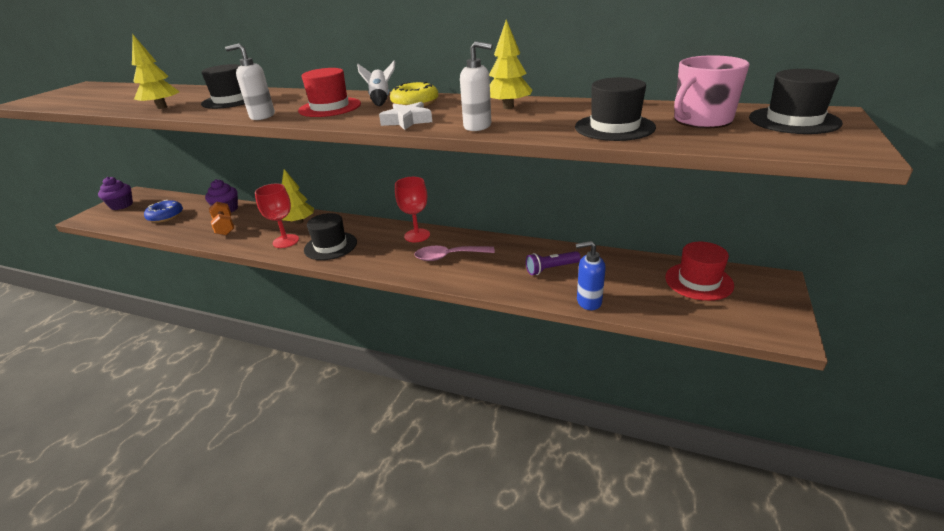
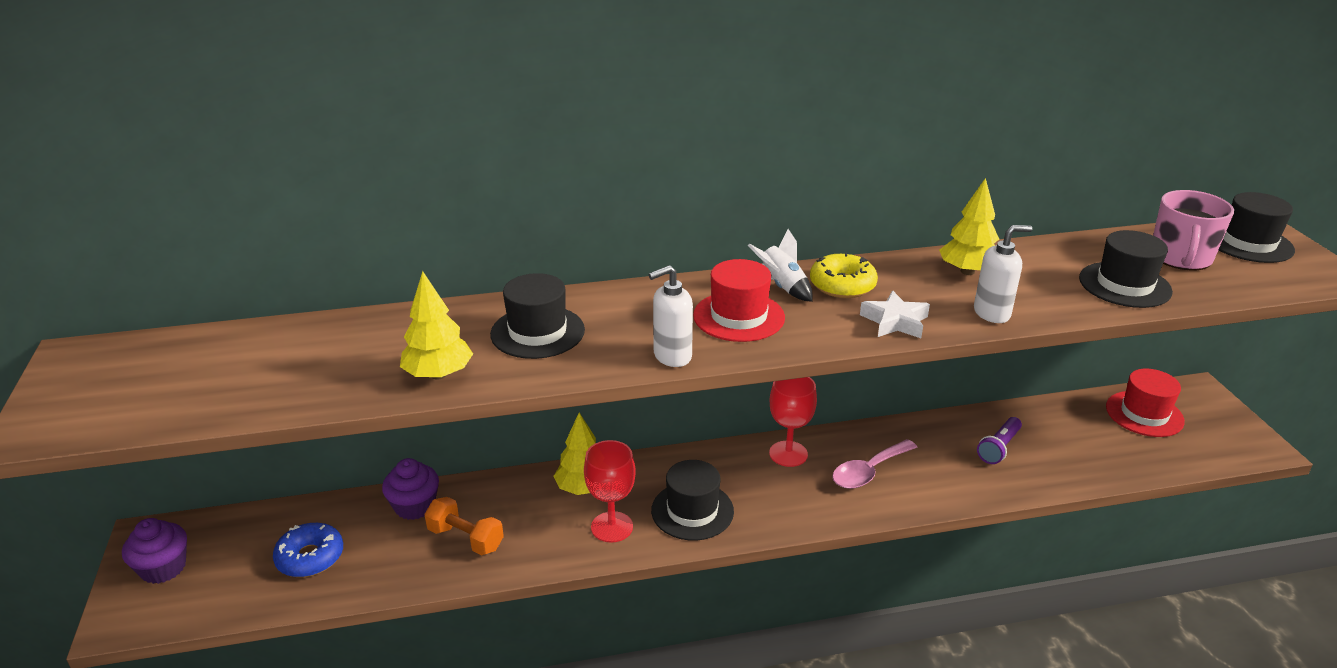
camera: 35 degrees left, 0 degrees up
blue soap dispenser [576,241,606,310] -> none

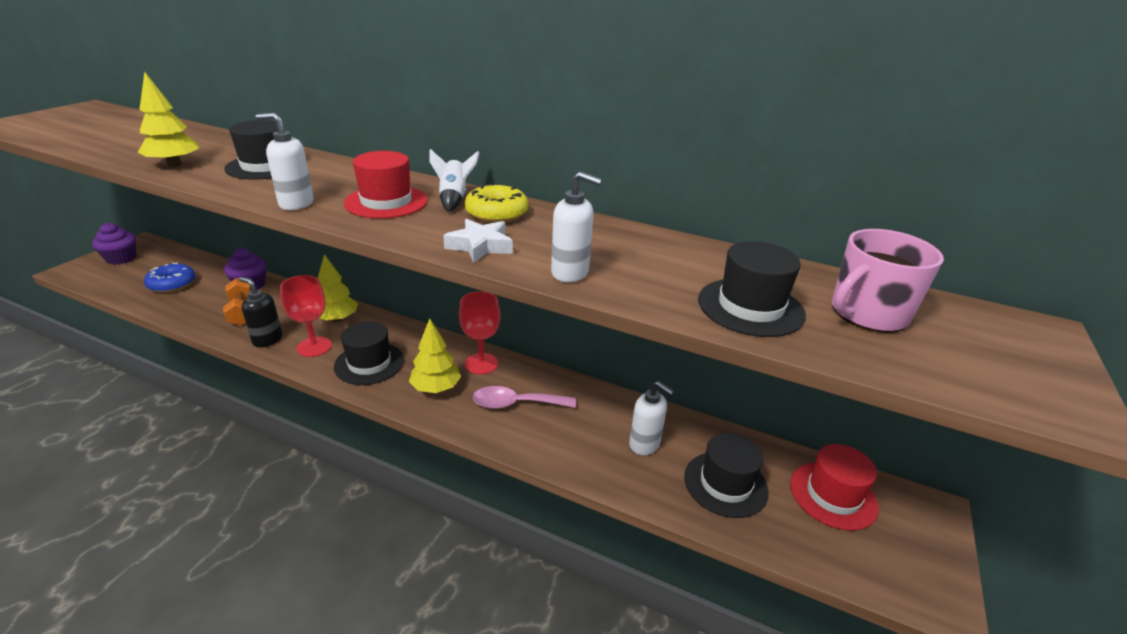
camera: 35 degrees right, 0 degrees up
yellow tree [939,178,999,275] -> yellow tree moved to [409,318,461,393]
purple flashlight [977,417,1022,464] -> white soap dispenser [629,381,674,455]
black hat [1219,192,1295,263] -> black hat moved to [684,433,769,518]
none -> black soap dispenser [239,277,282,347]

